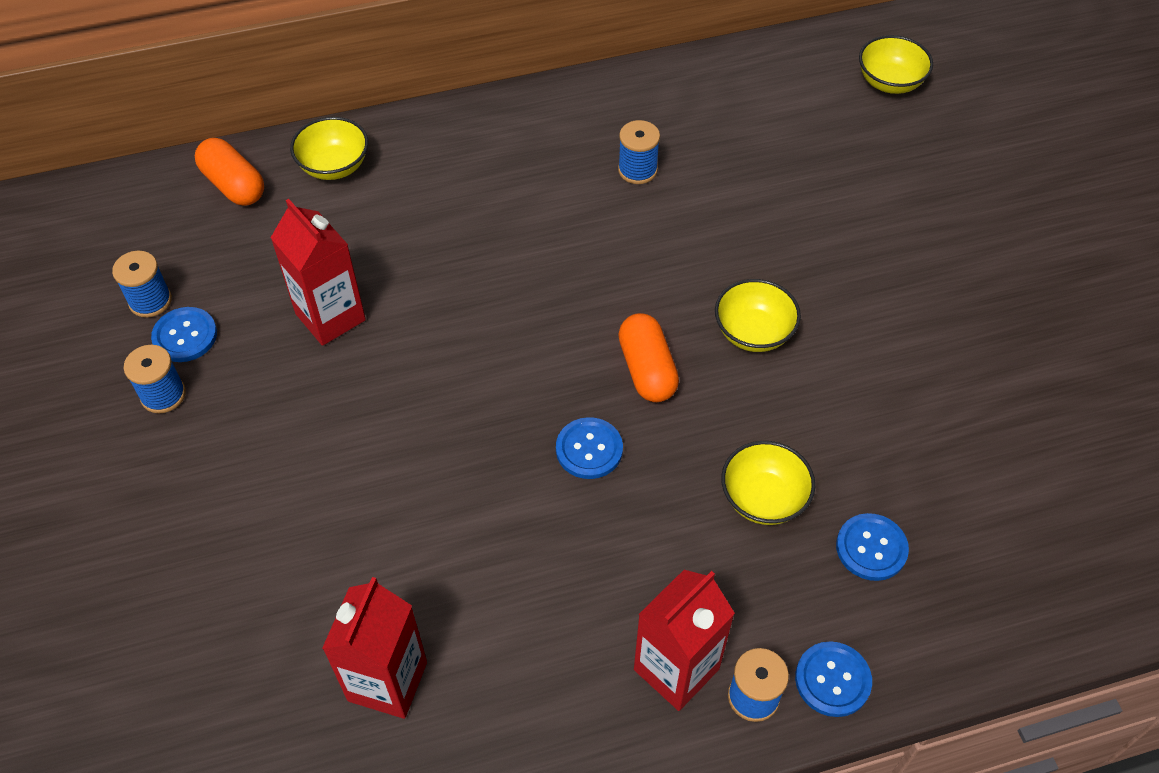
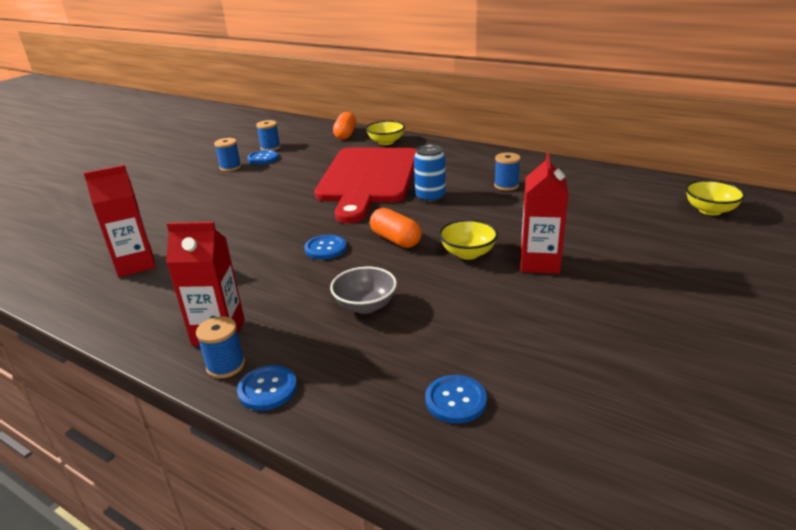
camera: 50 degrees right, 25 degrees down
red carton [271,199,366,346] -> red carton moved to [521,153,569,274]
orange capsule [618,313,679,402] -> orange capsule turned 75 degrees counterclockwise [370,208,422,248]
yellow bowl [721,441,815,525] -> grey bowl [330,267,397,314]
blue button [836,513,909,581] -> blue button moved to [425,375,487,424]
none -> red cutting board [314,147,416,223]
none -> blue can [414,144,446,202]

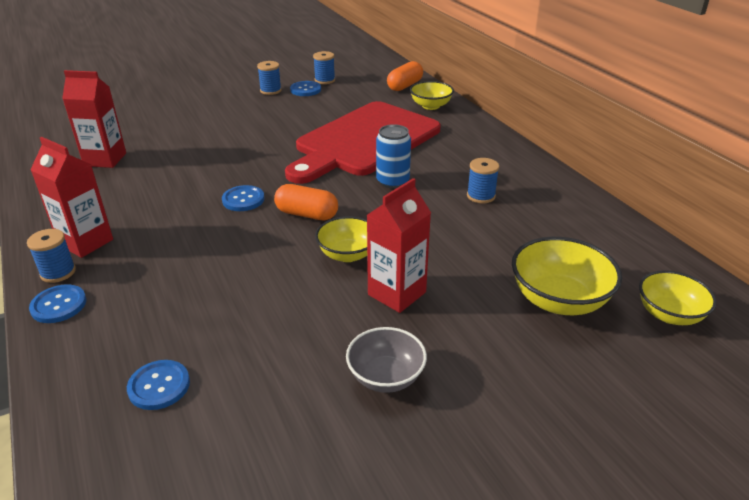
camera: 30 degrees right, 5 degrees up
grey bowl [330,267,397,314] -> grey bowl moved to [346,327,427,393]
orange capsule [370,208,422,248] -> orange capsule turned 60 degrees counterclockwise [274,184,338,220]
none -> yellow bowl [512,237,622,315]

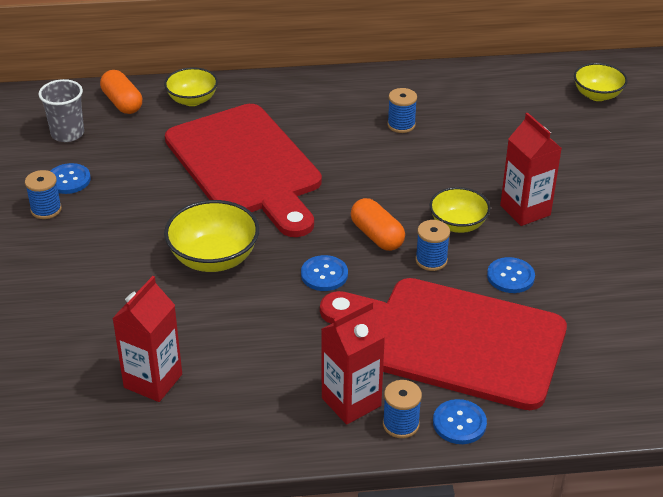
camera: 70 degrees left, 5 degrees up
blue button [127,360,190,410] -> blue button moved to [487,257,535,293]
orange capsule [274,184,338,220] -> orange capsule turned 75 degrees counterclockwise [351,198,405,251]
blue spool [313,51,335,84] -> blue spool moved to [416,220,450,271]
grey bowl [346,327,427,393] -> none
blue can [376,124,411,188] -> none
yellow bowl [512,237,622,315] -> yellow bowl moved to [164,200,259,272]
none -> grey cup [39,79,84,142]
none -> red cutting board [320,278,567,410]

